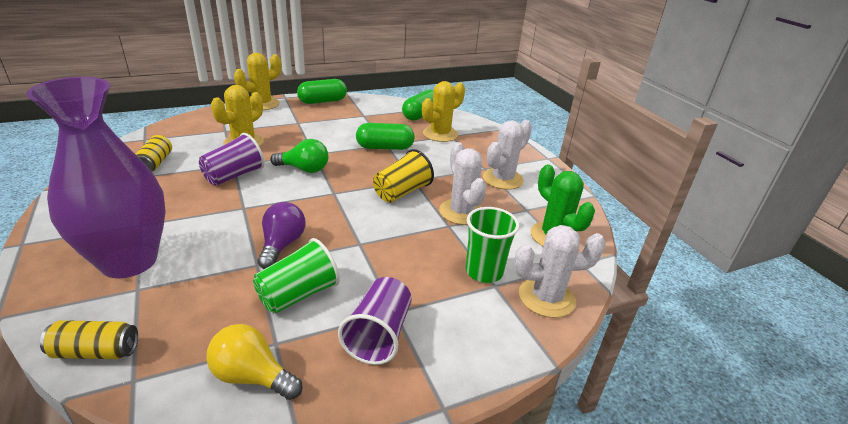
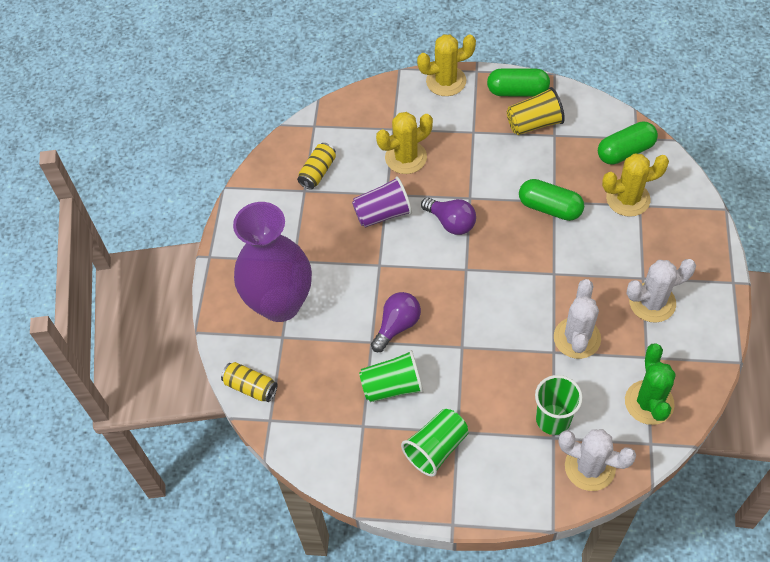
camera: 35 degrees right, 25 degrees up
yellow light bulb [206,324,303,400] -> none
green light bulb [270,139,328,173] -> purple light bulb [421,197,476,235]
purple cup [338,277,412,365] -> green cup [401,409,469,477]
yellow cup [373,149,434,203] -> yellow cup moved to [507,87,565,135]

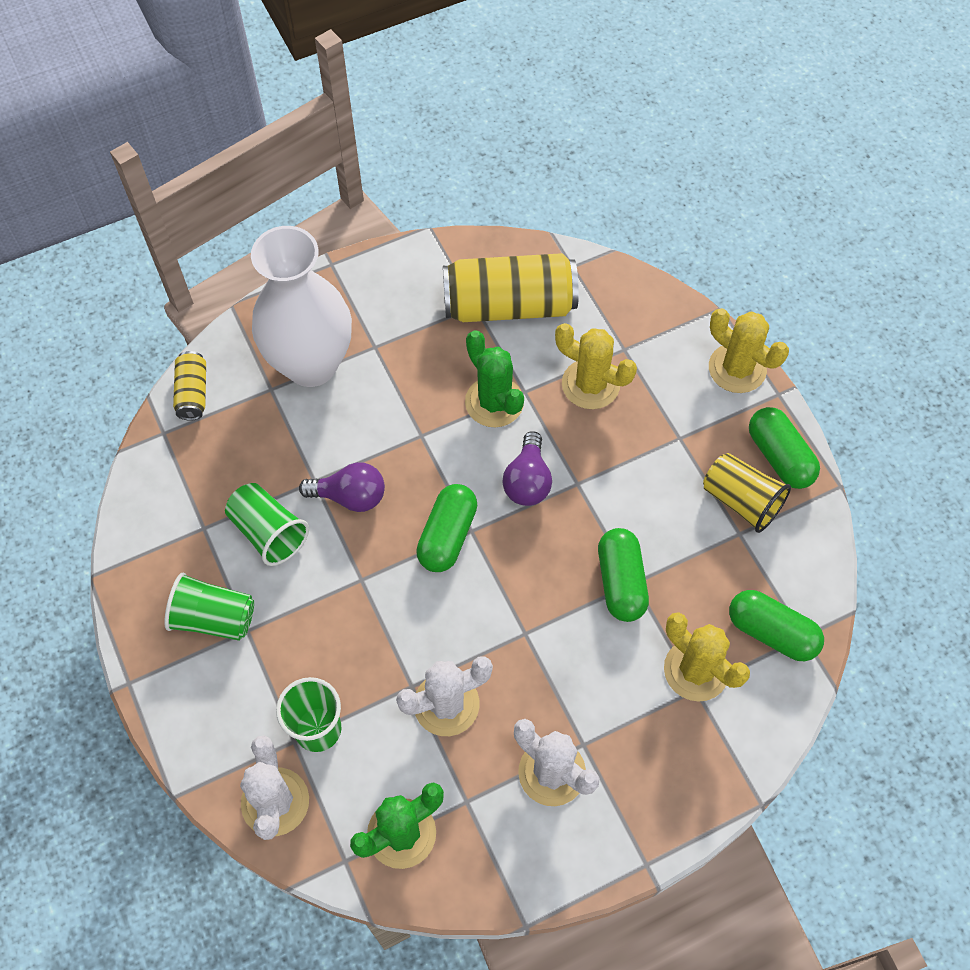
camera: 55 degrees right, 5 degrees up
purple vase [233,202,312,322] -> white vase [251,226,352,387]
yellow can [297,143,336,190] -> yellow can [443,253,579,322], size x2.06
purple cup [352,177,412,227] -> green cactus [465,331,524,427]
none -> green capsule [416,484,477,572]

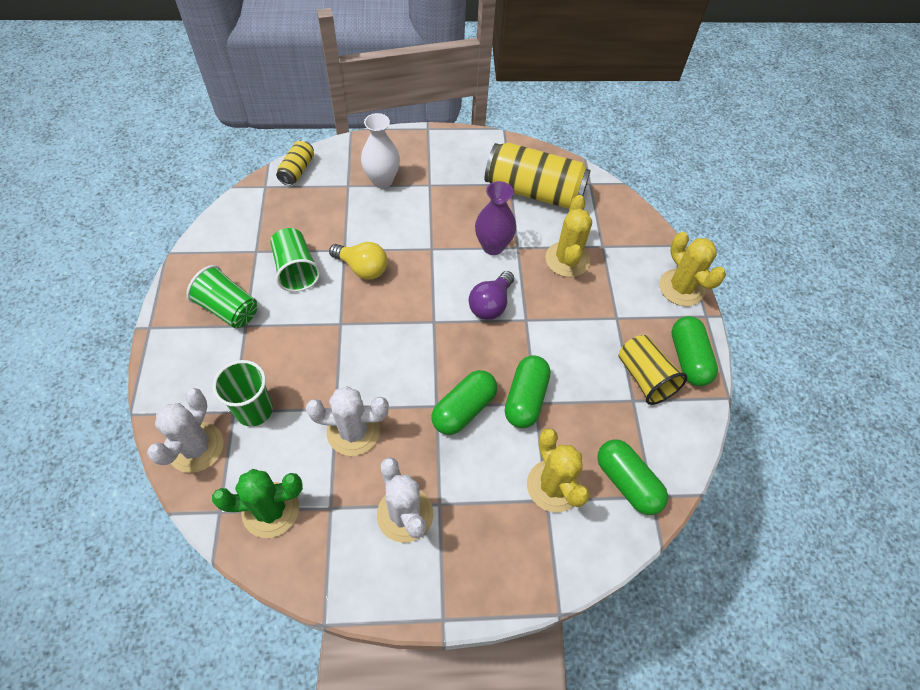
camera: 20 degrees right, 5 degrees down
white vase [251,226,352,387] -> white vase [361,113,400,188], size x0.55
purple light bulb [299,462,385,512] -> yellow light bulb [329,242,388,280]
green capsule [416,484,477,572] -> green capsule moved to [431,370,497,435]
green cactus [465,331,524,427] -> purple vase [475,181,516,255]
yellow cactus [555,323,637,409] -> yellow cactus turned 45 degrees clockwise [545,195,592,277]

